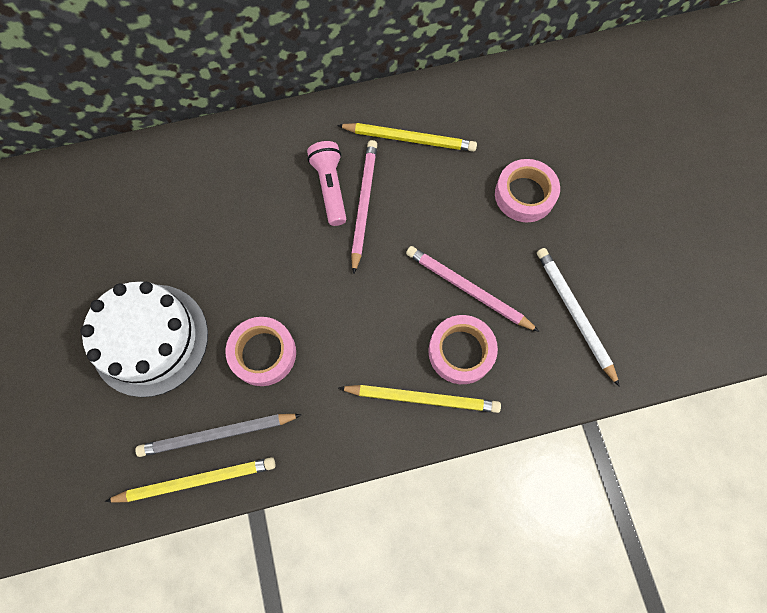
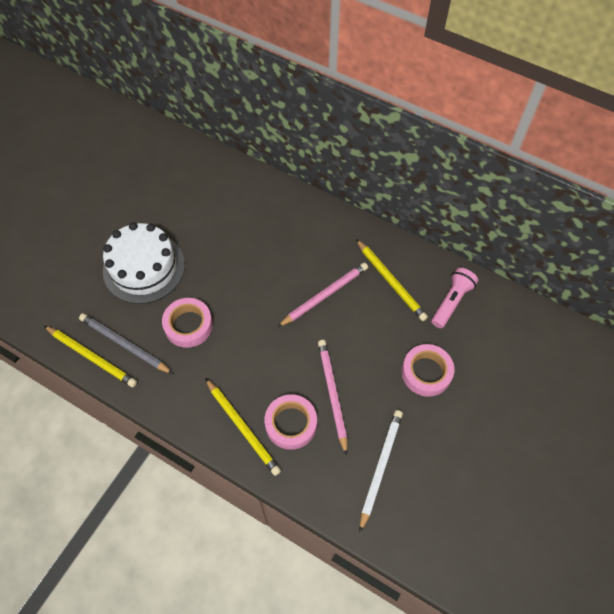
camera: 45 degrees right, 10 degrees down
pink flashlight [307,141,346,226] -> pink flashlight moved to [431,268,478,328]

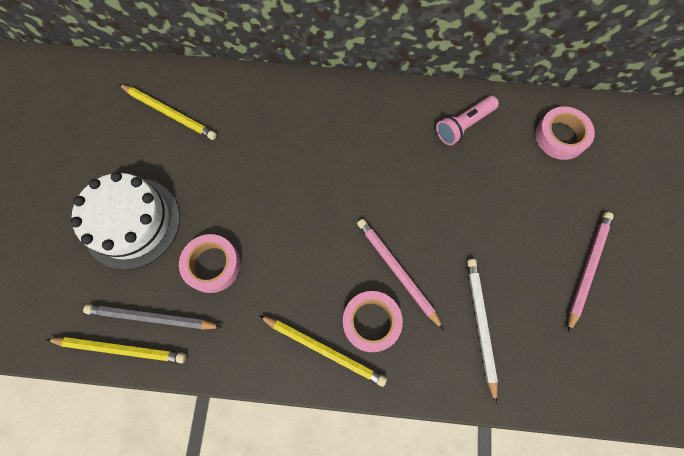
camera: 25 degrees left, 10 degrees up
pink pencil [278,262,368,327] -> pink pencil moved to [568,212,614,333]
yellow pencil [356,239,428,321] -> yellow pencil moved to [119,84,217,140]
pink tape [402,344,454,397] -> pink tape moved to [535,106,595,160]
pink flashlight [431,268,478,328] -> pink flashlight turned 135 degrees counterclockwise [436,96,499,146]

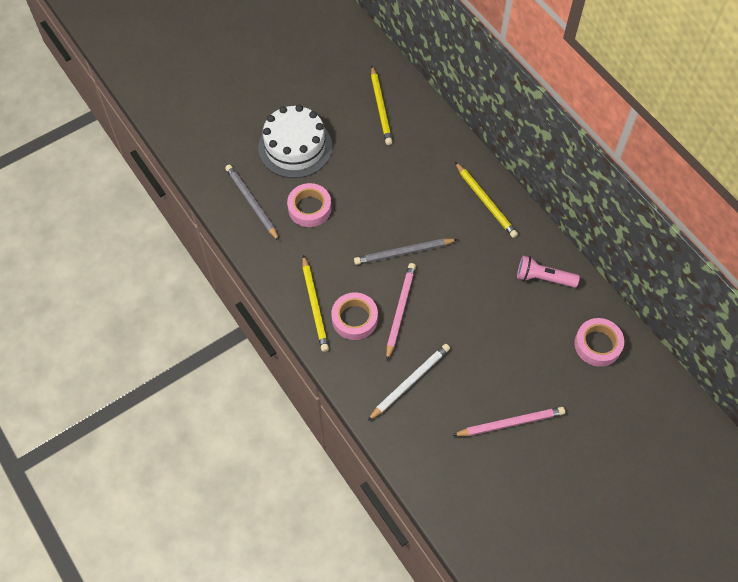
camera: 50 degrees right, 10 degrees down
yellow pencil [46,337,186,363] -> yellow pencil moved to [455,162,518,238]
none -> grey pencil [354,239,458,265]

